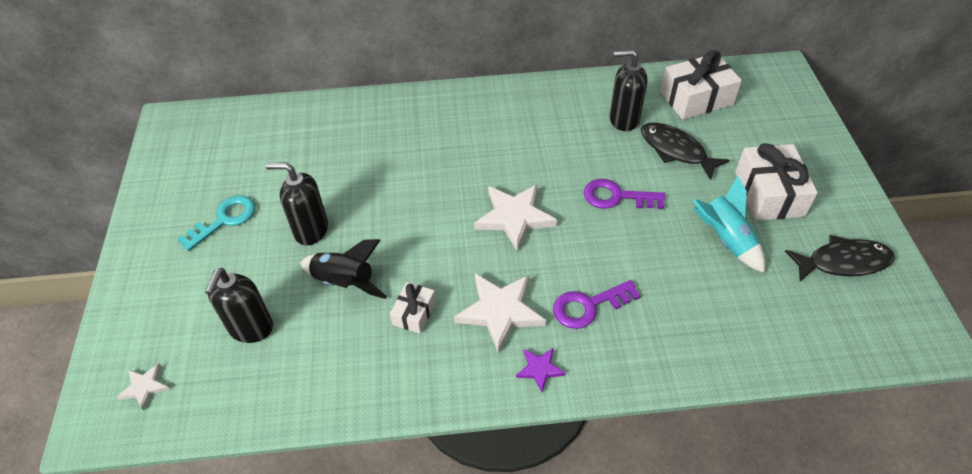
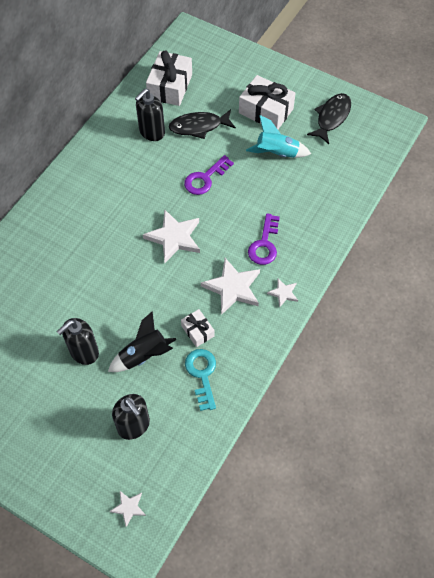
camera: 55 degrees left, 10 degrees up
turquoise key [177,195,256,251] -> turquoise key moved to [185,349,216,411]
purple star [516,348,565,392] -> white star [267,279,298,308]

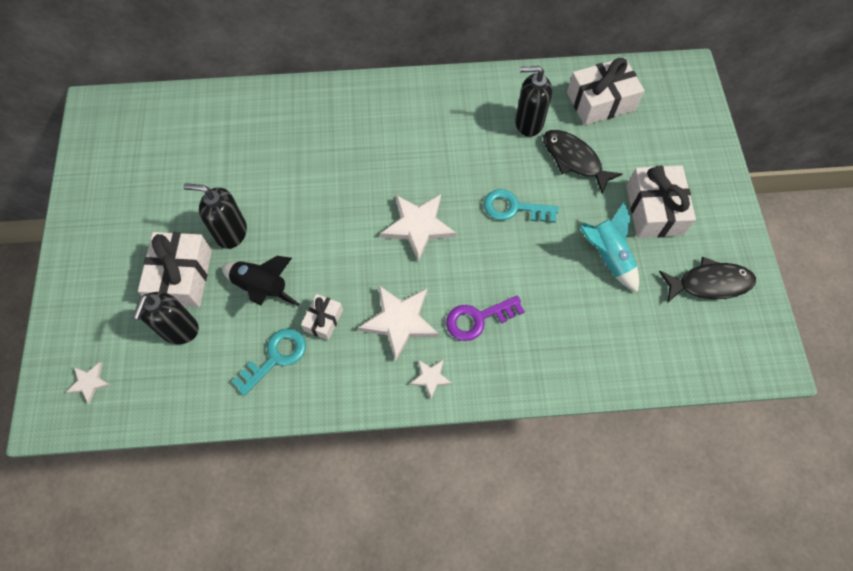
camera: 55 degrees right, 5 degrees up
purple key [184,155,234,195] -> turquoise key [484,189,558,223]
none -> white gift [138,232,212,307]

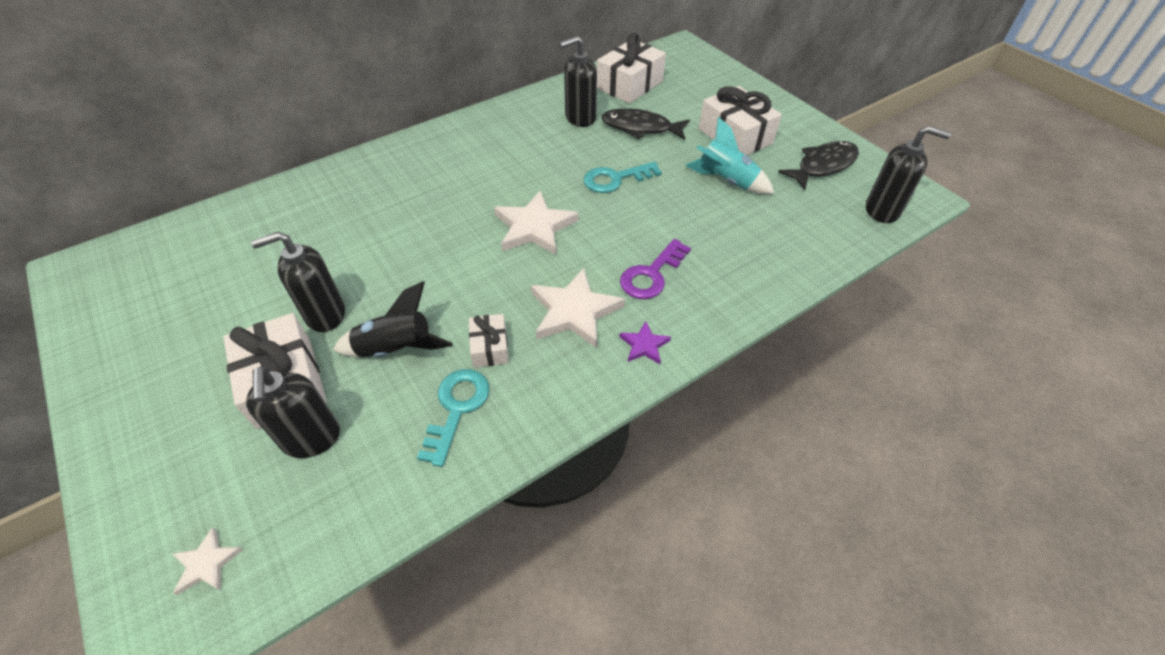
camera: 30 degrees left, 15 degrees down
white star [410,359,452,399] -> purple star [619,321,671,364]
none -> black soap dispenser [866,126,951,223]

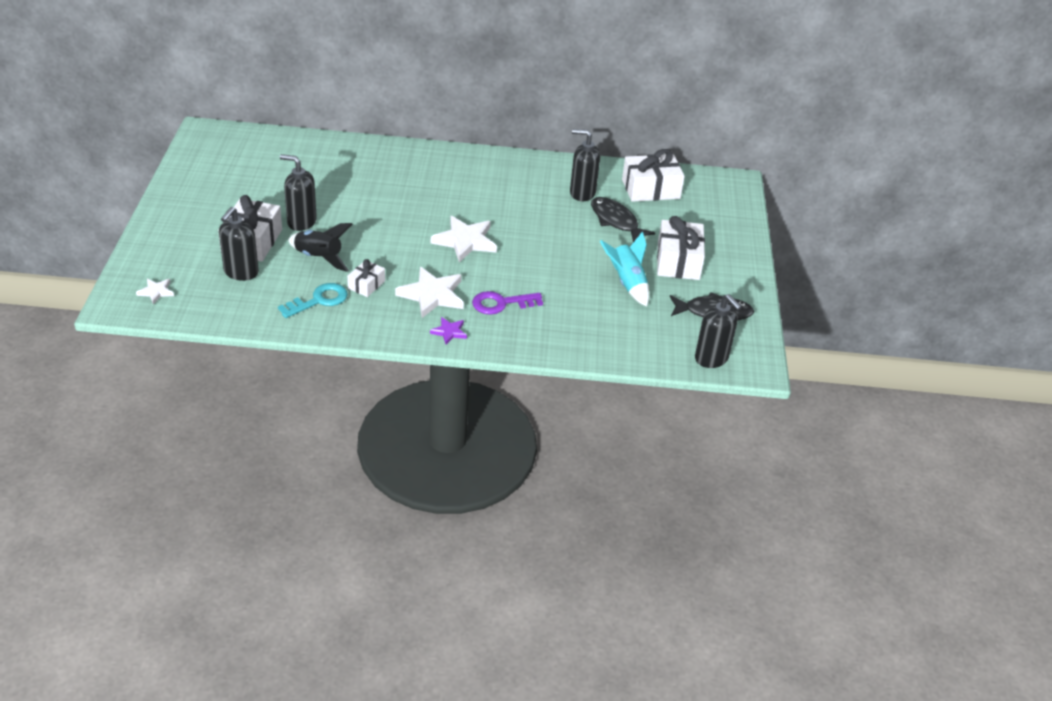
camera: 35 degrees right, 10 degrees down
turquoise key [583,162,662,193] -> none

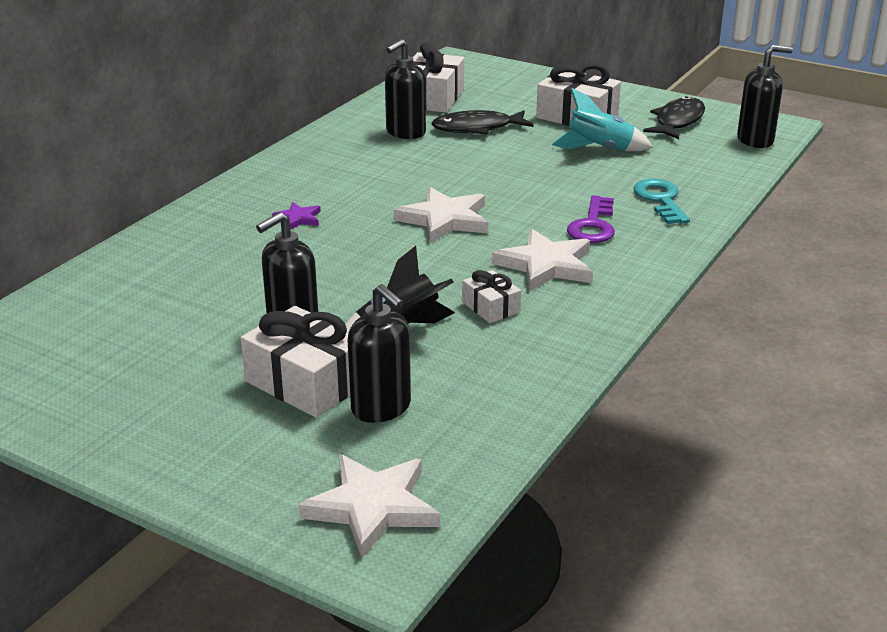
camera: 60 degrees left, 10 degrees down
white star [136,279,174,304] -> white star [298,454,440,558], size x1.95
turquoise key [278,283,348,318] -> turquoise key moved to [634,179,690,224]
purple star [430,317,467,345] -> purple star moved to [272,202,321,230]

